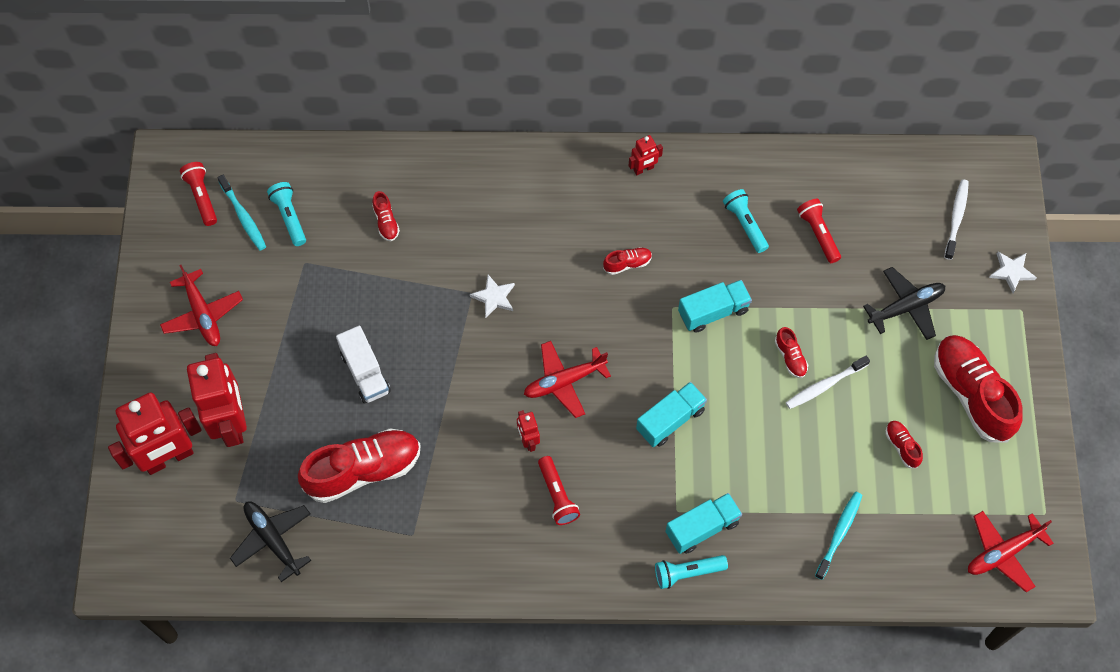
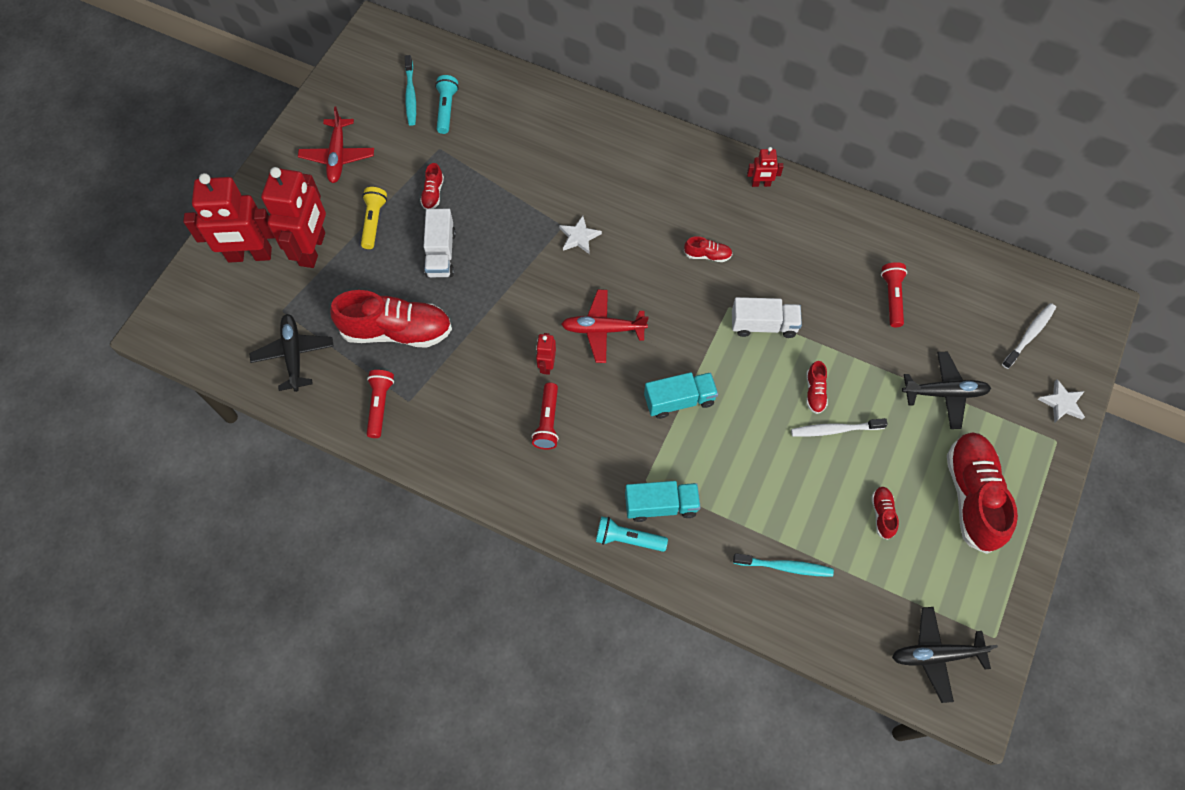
camera: 25 degrees right, 0 degrees up
red flashlight [180,162,217,226] -> red flashlight moved to [367,370,394,438]
red shoe [372,191,400,242] -> red shoe moved to [420,163,444,210]
turquoise truck [678,280,752,333] -> white truck [732,297,802,338]
turquoise flashlight [723,189,769,253] -> none
turquoise toothbrush [815,492,862,580] -> turquoise toothbrush turned 45 degrees clockwise [733,553,834,577]
red plane [968,511,1054,592] -> black plane [892,607,998,703]
none -> yellow flashlight [361,187,387,249]

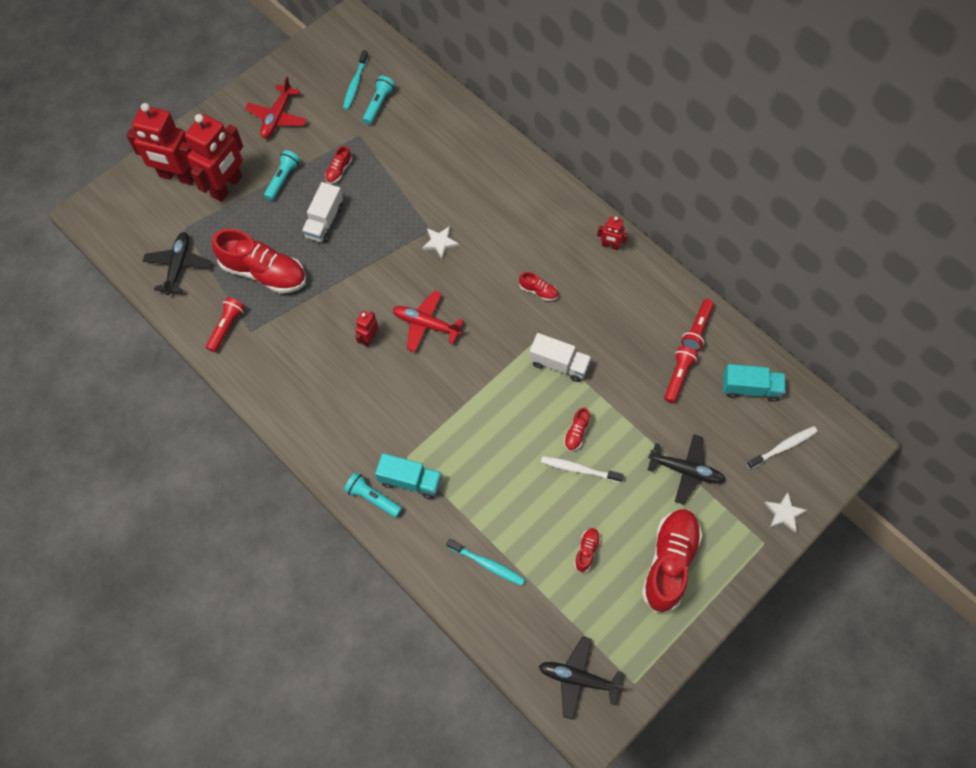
camera: 20 degrees right, 0 degrees up
yellow flashlight [361,187,387,249] -> turquoise flashlight [264,150,301,201]
red flashlight [531,383,559,450] -> red flashlight moved to [681,299,714,351]
turquoise truck [644,372,718,419] -> turquoise truck moved to [723,364,786,402]

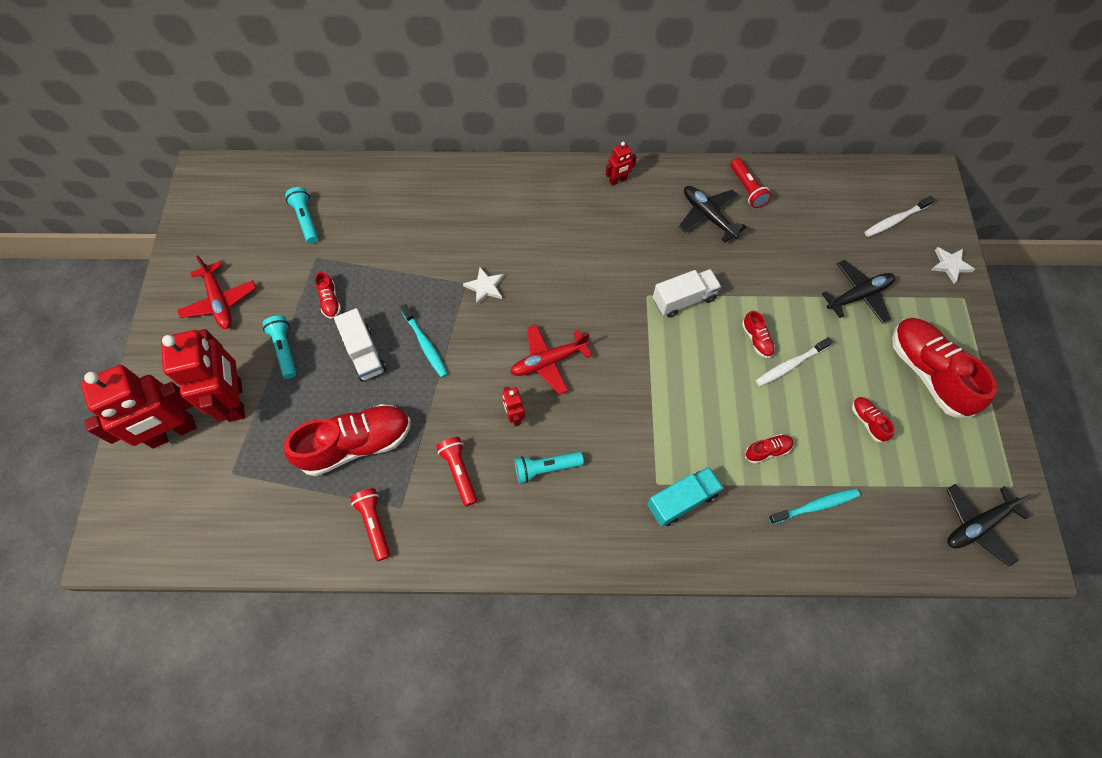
camera: 45 degrees left, 0 degrees up
black plane [143,232,212,295] -> black plane moved to [679,186,746,243]
turquoise toothbrush [343,50,368,110] -> turquoise toothbrush moved to [400,304,448,378]
turquoise flashlight [344,472,402,517] -> turquoise flashlight moved to [515,452,584,483]
red shoe [519,272,558,301] -> red shoe moved to [745,434,794,464]
red flashlight [664,346,698,403] -> red flashlight moved to [436,437,477,506]
turquoise truck [723,364,786,402] -> none
white toothbrush [747,426,817,469] -> white toothbrush turned 135 degrees counterclockwise [864,196,935,237]

